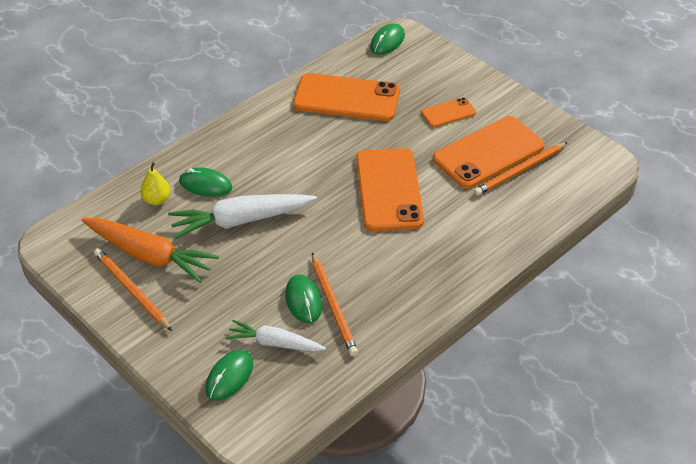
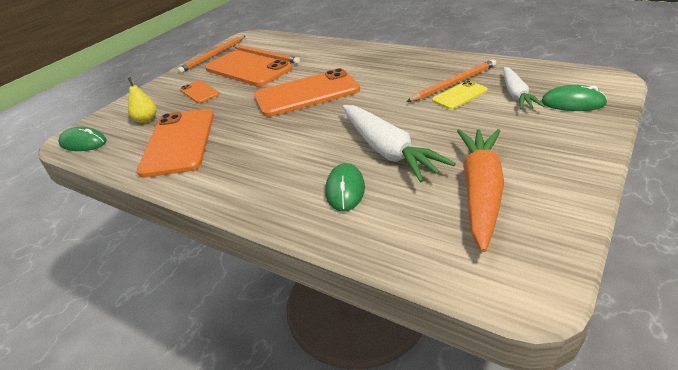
camera: 100 degrees left, 10 degrees down
orange pencil [94,248,172,331] -> orange pencil moved to [177,36,245,73]
yellow pear [140,162,171,205] -> yellow pear moved to [128,77,157,123]
green mouse [285,275,322,323] -> yellow phone [432,80,488,109]

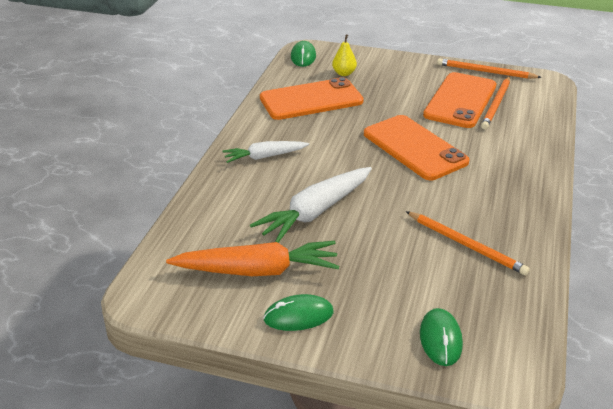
camera: 70 degrees right, 0 degrees up
orange phone [180,80,220,103] -> none
green mouse [325,163,365,211] -> green mouse moved to [264,294,334,331]
yellow phone [432,80,488,109] -> none
white carrot [503,67,544,110] -> white carrot moved to [223,141,309,163]

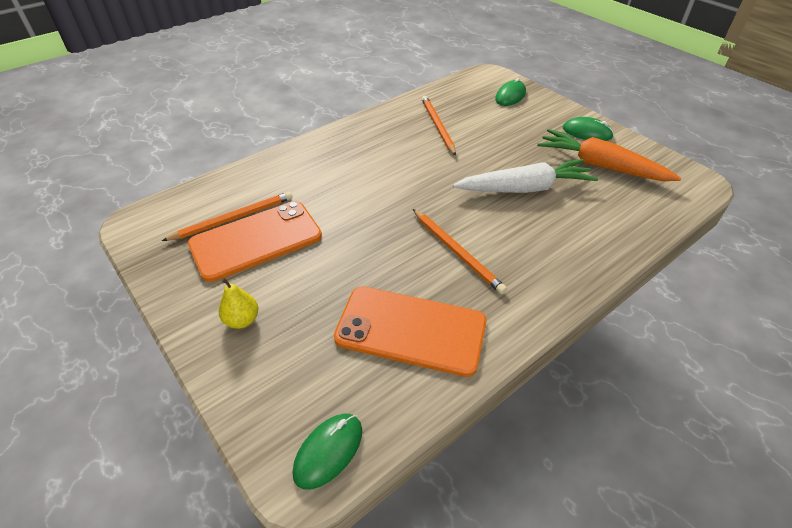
camera: 145 degrees left, 10 degrees up
white carrot [223,141,309,163] -> none
yellow pear [332,35,357,76] -> yellow pear moved to [219,277,258,329]
orange phone [364,115,470,180] -> none
orange pencil [437,58,542,79] -> orange pencil moved to [413,209,507,294]

